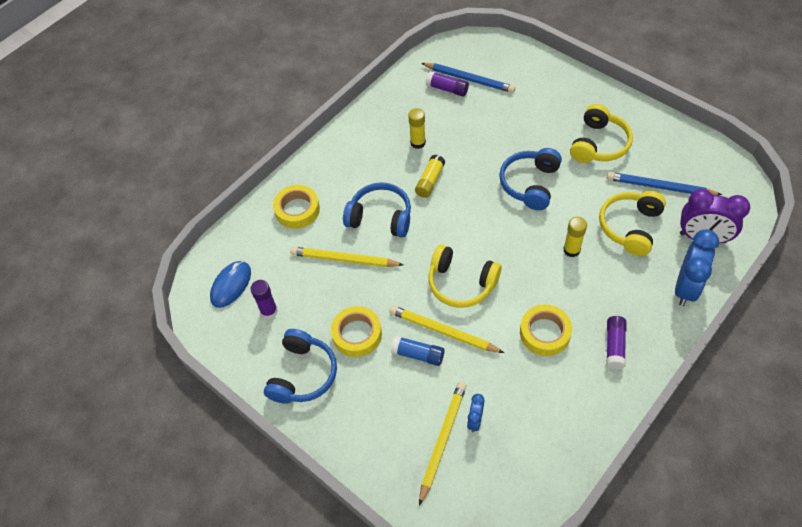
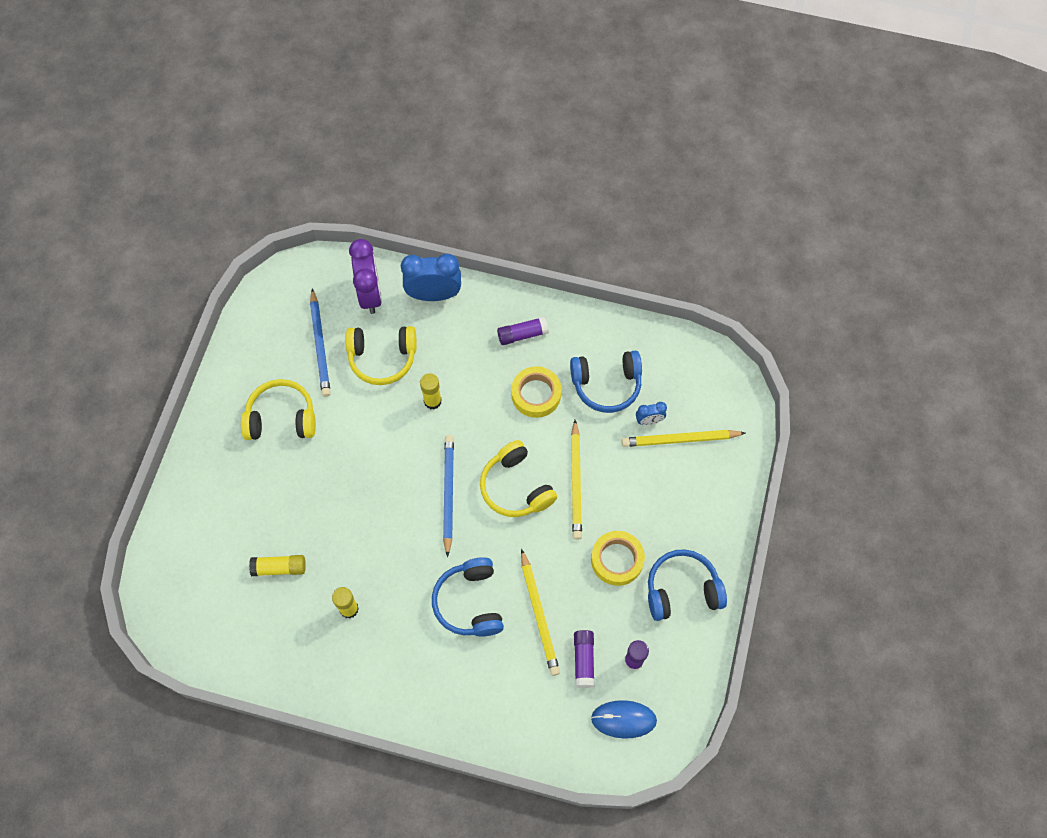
camera: 120 degrees left, 10 degrees up
yellow tape [273,185,320,229] -> none
blue glue stick [391,336,444,366] -> none
yellow glue stick [415,154,445,198] -> yellow glue stick moved to [249,555,306,576]
blue pencil [421,63,515,93] -> blue pencil moved to [443,435,454,558]
purple glue stick [426,71,469,97] -> purple glue stick moved to [574,630,595,688]
yellow headphones [428,244,501,308] -> yellow headphones turned 150 degrees clockwise [480,440,557,517]
blue headphones [499,148,562,210] -> blue headphones moved to [570,350,642,413]

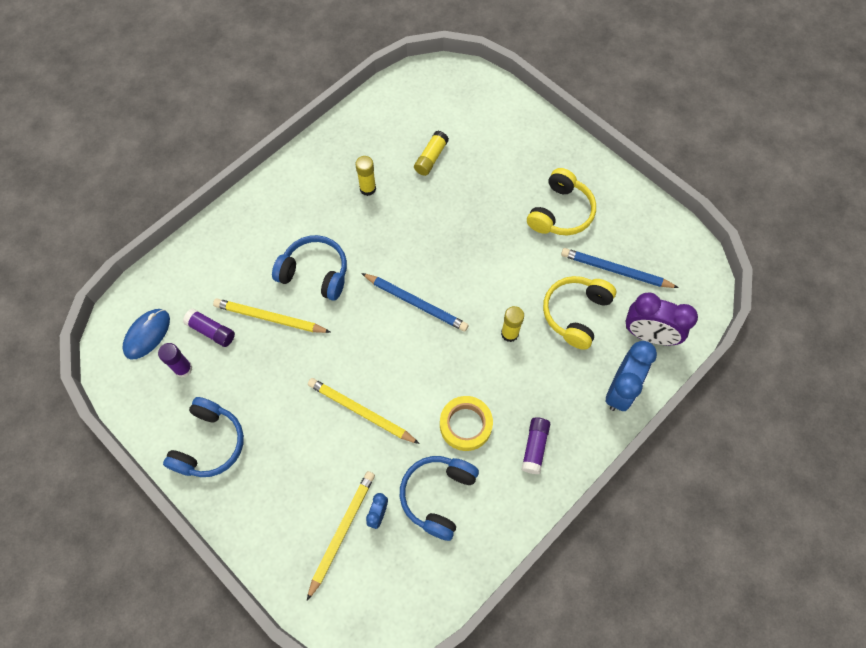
camera: 120 degrees right, 0 degrees up
yellow headphones [480,440,557,517] -> none
yellow tape [591,531,645,586] -> none

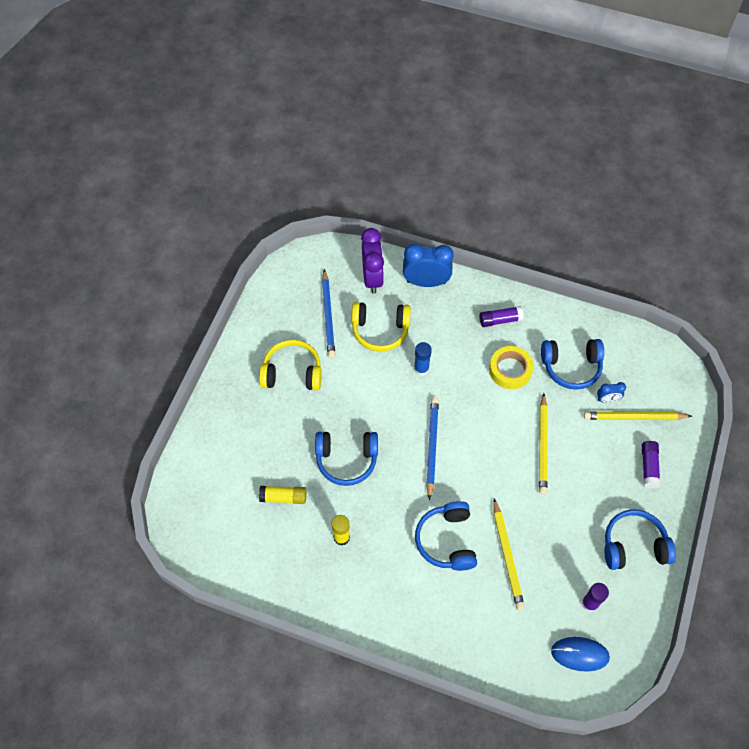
camera: 115 degrees left, 5 degrees down
purple glue stick [183,308,235,347] -> purple glue stick moved to [642,441,661,488]
yellow glue stick [501,306,524,342] -> blue glue stick [414,342,432,376]
none -> blue headphones [315,432,378,486]

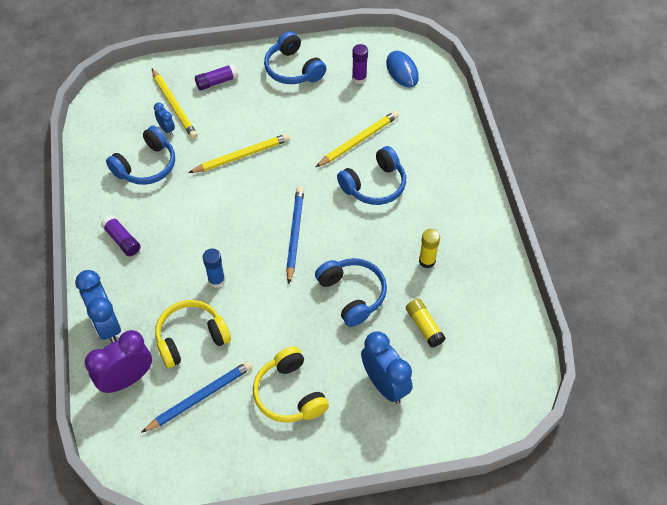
camera: 120 degrees left, 5 degrees down
yellow headphones [351,302,411,352] -> yellow headphones turned 90 degrees counterclockwise [155,300,231,368]
blue pencil [426,397,439,500] -> blue pencil turned 120 degrees clockwise [286,187,304,284]
yellow tape [489,346,534,389] -> none
blue headphones [541,339,604,390] -> blue headphones turned 75 degrees clockwise [106,126,175,185]
none -> blue clock [361,331,413,404]

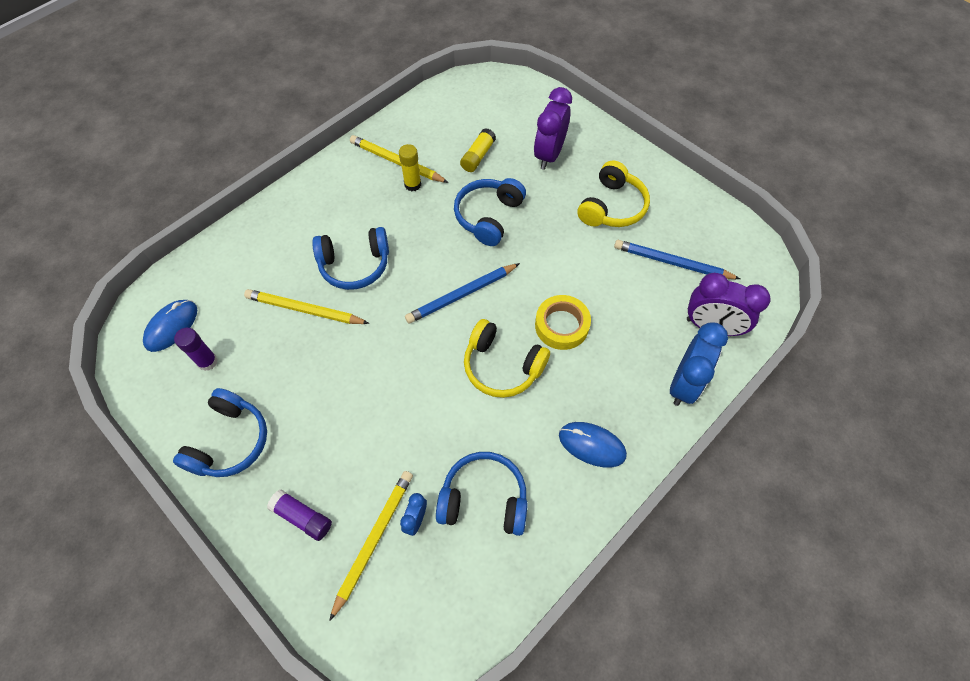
camera: 125 degrees left, 5 degrees up
purple glue stick [101,215,141,256] -> blue mouse [559,422,627,468]
yellow headphones [155,300,231,368] -> yellow headphones moved to [464,319,550,398]
yellow pencil [188,134,290,173] -> yellow pencil moved to [350,135,449,183]
blue glue stick [203,248,225,288] -> yellow tape [535,295,591,350]
blue headphones [337,146,406,205] -> blue headphones turned 150 degrees clockwise [312,227,389,290]
blue clock [361,331,413,404] -> purple clock [534,87,572,170]

